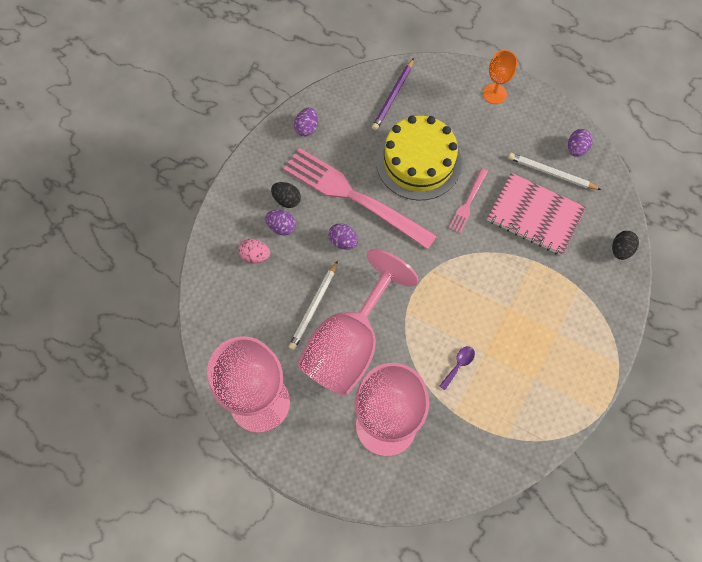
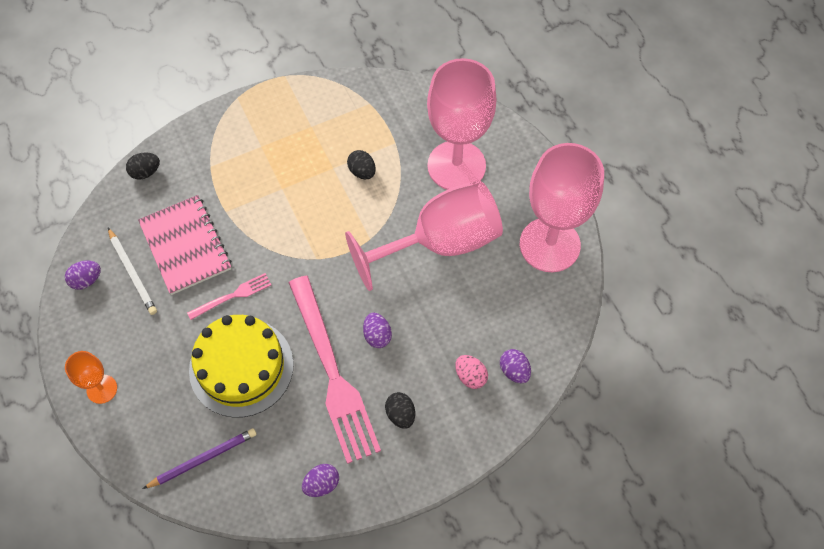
camera: 145 degrees left, 5 degrees down
purple egg [265,210,296,235] -> purple egg moved to [500,349,531,383]
white pencil [289,260,338,350] -> none
purple spoon [439,346,475,390] -> black egg [347,150,376,179]

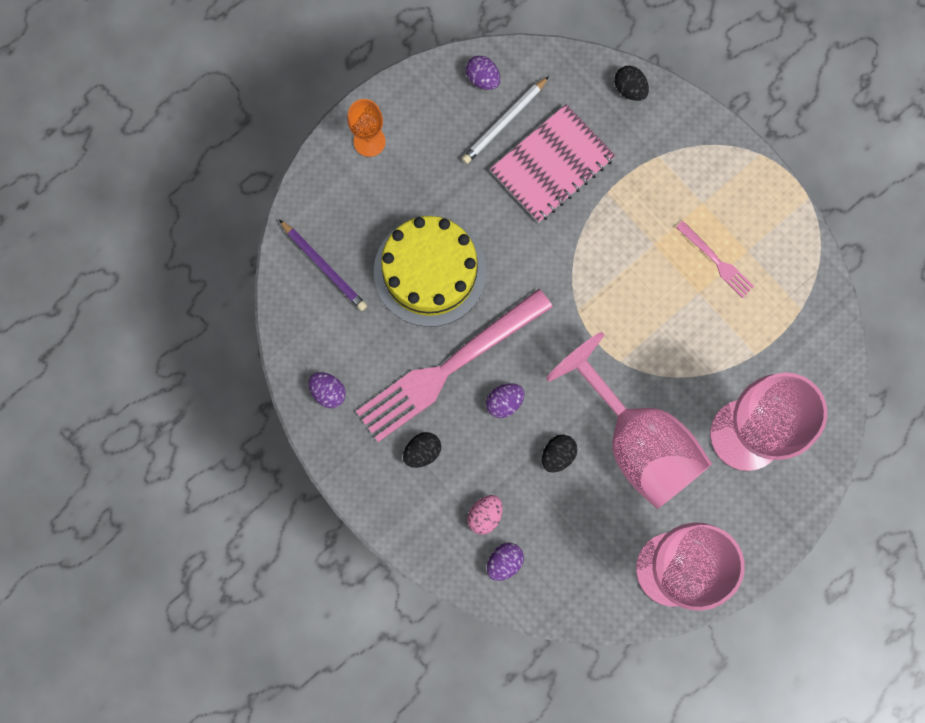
camera: 75 degrees right, 15 degrees up
pink fork [187,273,271,320] -> pink fork moved to [676,221,754,298]
black egg [347,150,376,179] -> black egg moved to [542,435,578,472]

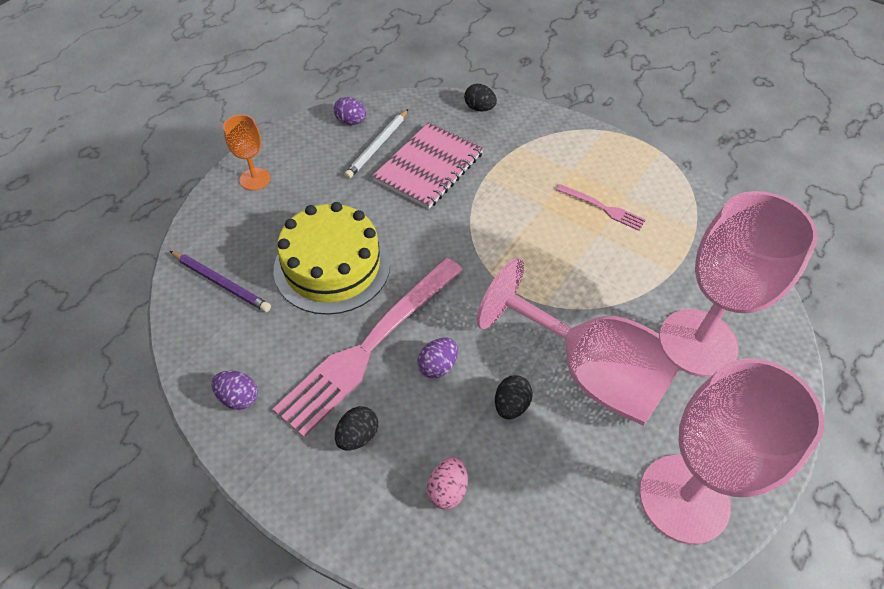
camera: 15 degrees left, 25 degrees down
purple egg [487,543,524,581] -> none

